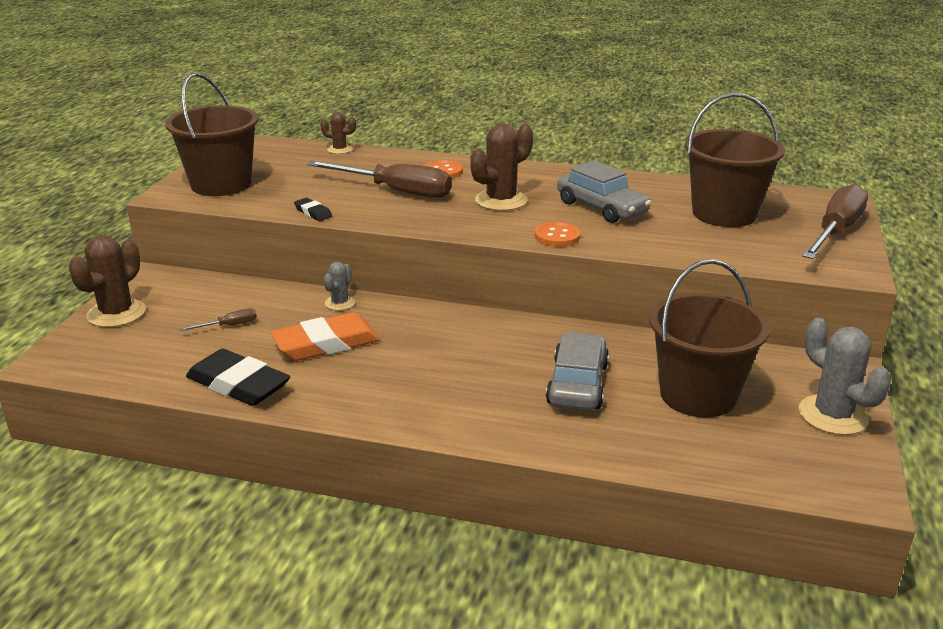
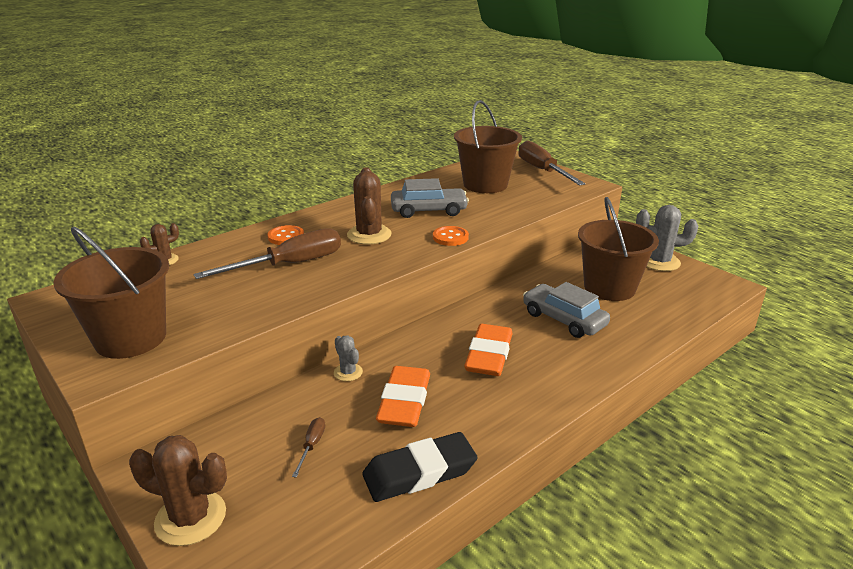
camera: 55 degrees left, 0 degrees up
brown cactus [68,235,146,327] -> brown cactus turned 45 degrees counterclockwise [129,435,227,546]
black eraser [294,198,332,221] -> none
none -> orange eraser [464,324,512,376]

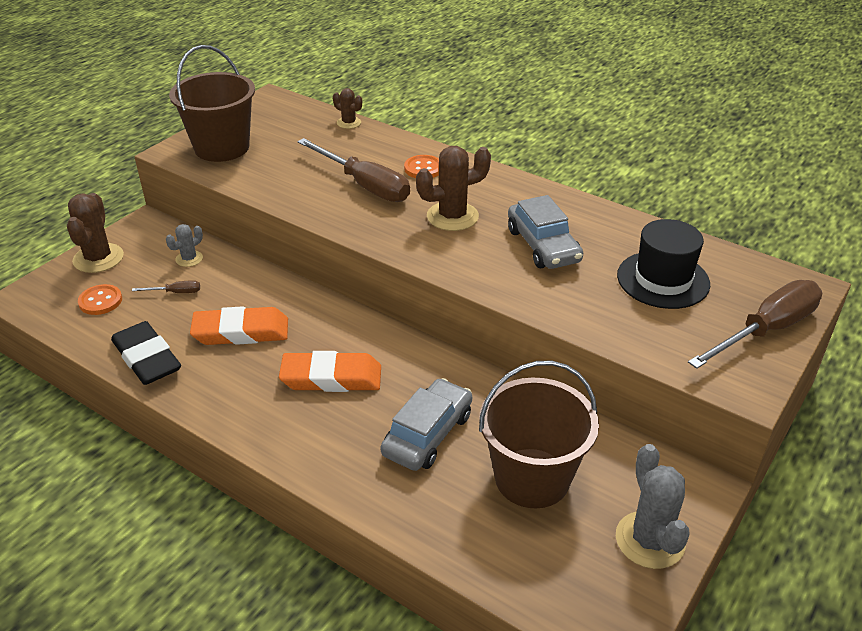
camera: 75 degrees right, 10 degrees up
grey cactus [334,335,363,381] -> grey cactus moved to [166,224,203,267]
orange button [433,226,469,246] -> orange button moved to [78,284,122,315]
brown bucket [454,100,522,193] -> black hat [617,219,710,309]

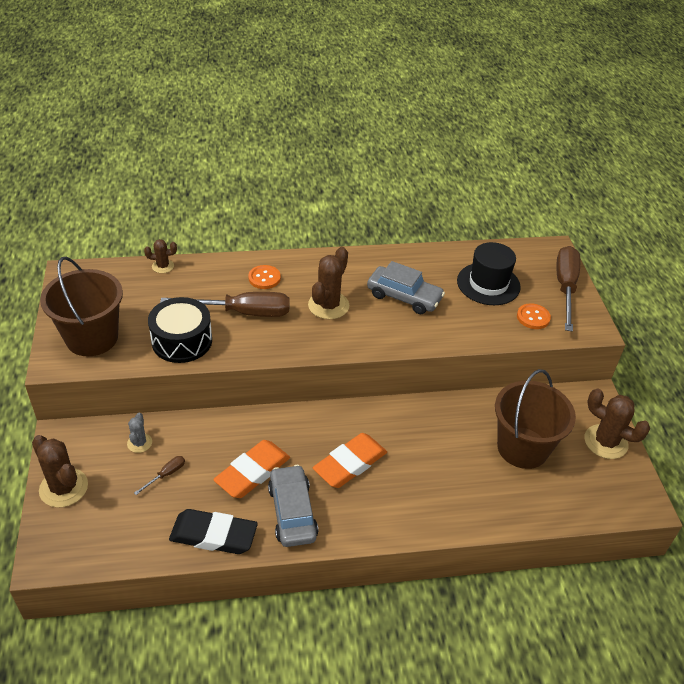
camera: 45 degrees left, 5 degrees up
orange button [78,284,122,315] -> orange button moved to [517,303,551,329]
grey car [380,378,472,471] -> grey car moved to [268,465,318,547]
grey cactus [616,444,690,569] -> brown cactus [584,389,650,459]
none -> black drum [148,297,212,363]

